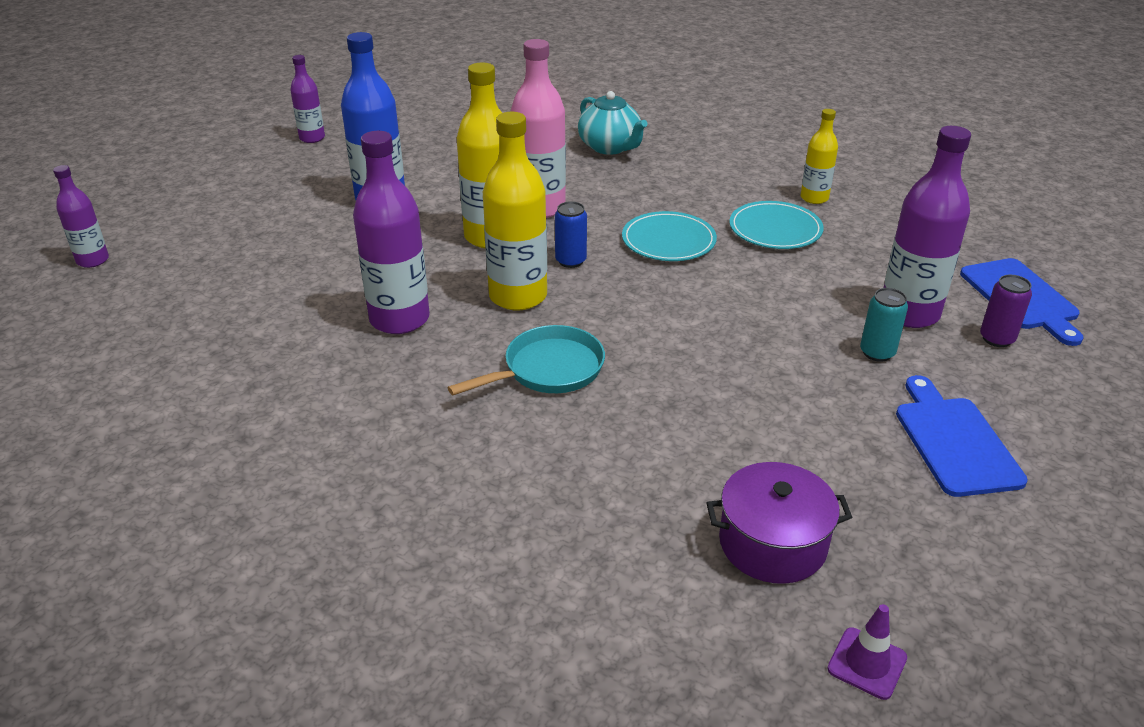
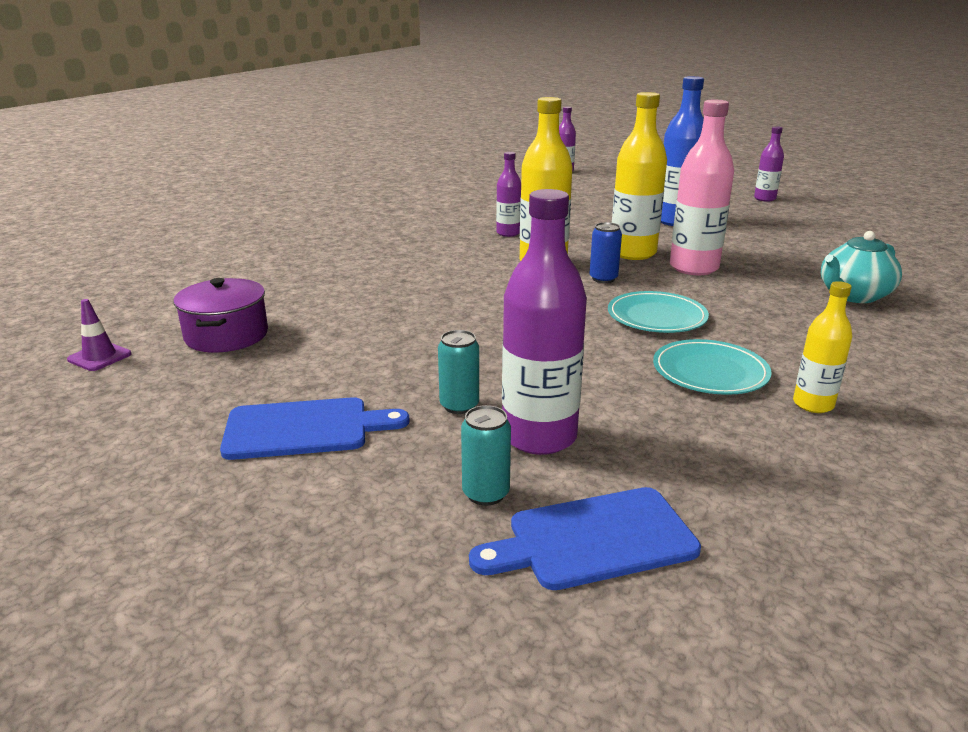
camera: 90 degrees right, 10 degrees down
purple bottle [353,131,430,334] -> purple bottle [496,152,521,237], size x0.56
turquoise pan [448,325,605,395] -> none
purple can [980,275,1032,347] -> turquoise can [461,405,511,506]

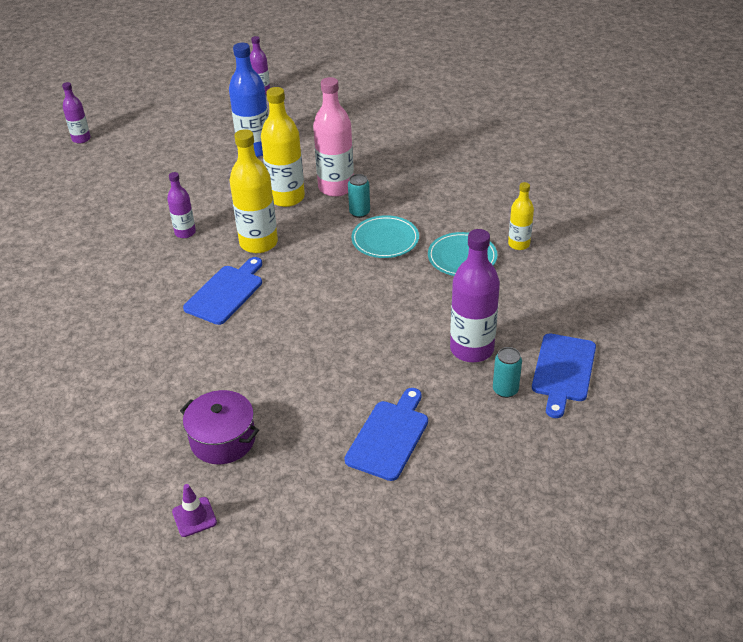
camera: 55 degrees left, 15 degrees up
turquoise can [438,330,479,414] -> turquoise can moved to [348,174,370,218]
blue can [590,222,622,283] -> none
turquoise teapot [821,231,902,303] -> none
none -> blue cutting board [183,257,262,325]

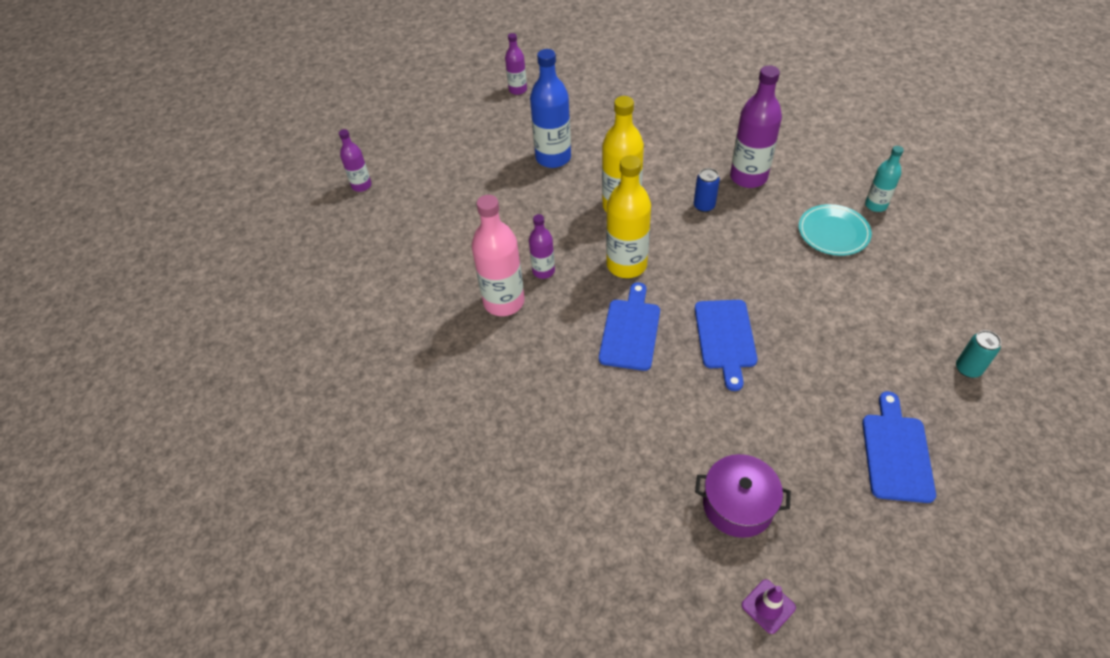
camera: 15 degrees left, 10 degrees up
pink bottle [313,77,354,197] -> pink bottle moved to [472,195,525,316]
turquoise can [348,174,370,218] -> blue can [694,168,720,212]
turquoise plate [351,215,419,258] -> none
purple bottle [450,229,500,362] -> purple bottle moved to [730,66,782,188]
yellow bottle [508,182,534,250] -> turquoise bottle [865,146,904,212]
blue cutting board [532,333,596,418] -> blue cutting board moved to [695,300,758,391]

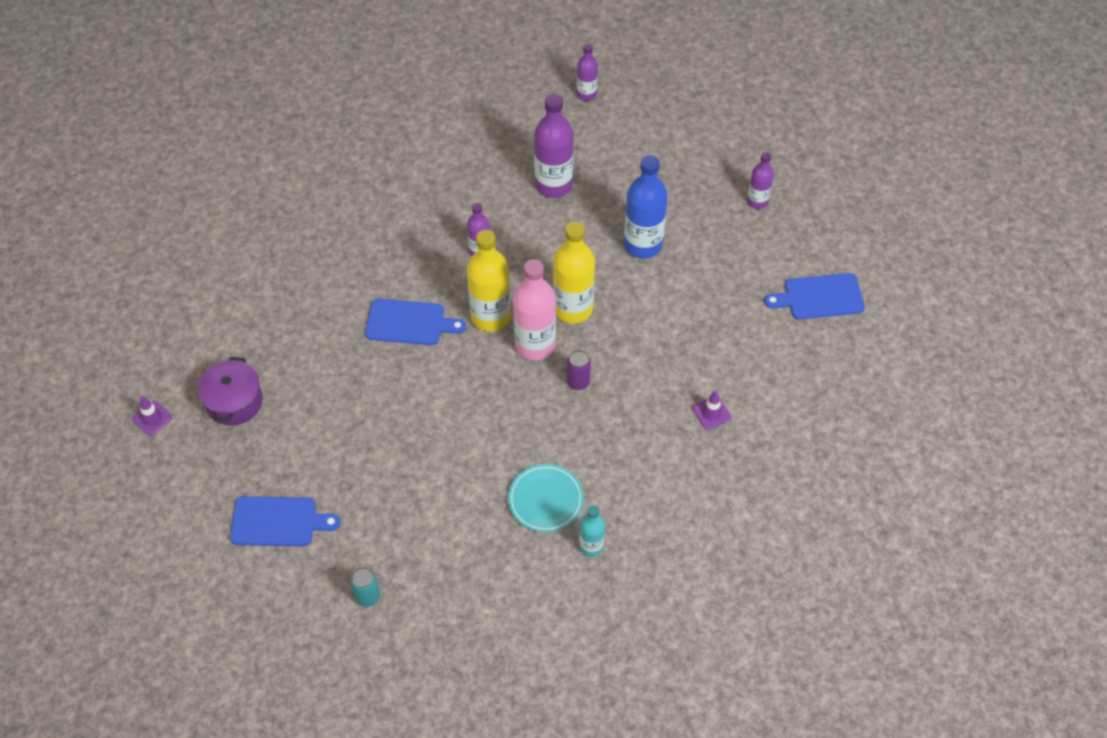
camera: 80 degrees right, 5 degrees up
pink bottle [472,195,525,316] -> pink bottle moved to [513,259,556,360]
blue can [694,168,720,212] -> purple can [567,350,591,390]
blue cutting board [695,300,758,391] -> blue cutting board moved to [764,273,865,319]
purple bottle [730,66,782,188] -> purple bottle moved to [534,94,574,198]
none -> purple traffic cone [692,390,731,430]

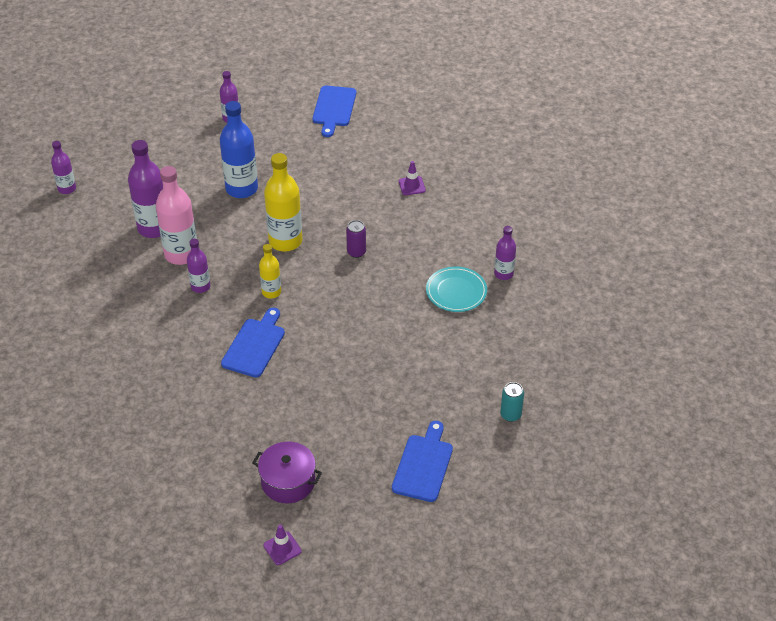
camera: 75 degrees left, 10 degrees down
yellow bottle [467,230,511,332] -> yellow bottle [259,244,281,298], size x0.56
pink bottle [513,259,556,360] -> pink bottle moved to [156,166,197,265]
turquoise bottle [579,505,605,557] -> purple bottle [494,226,516,280]

